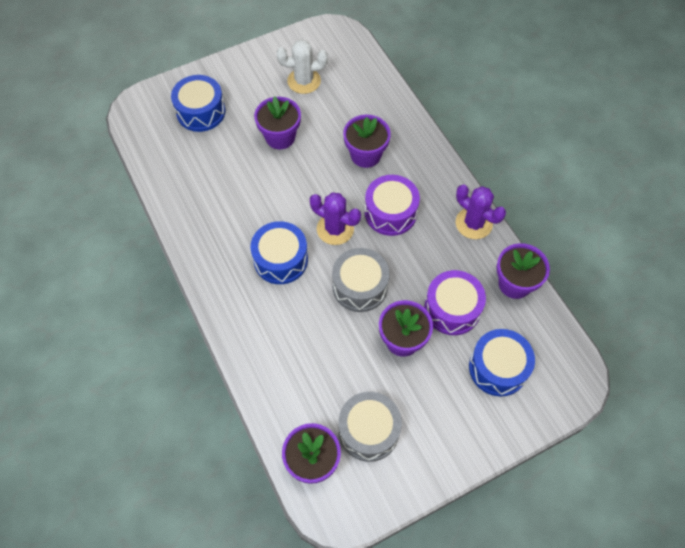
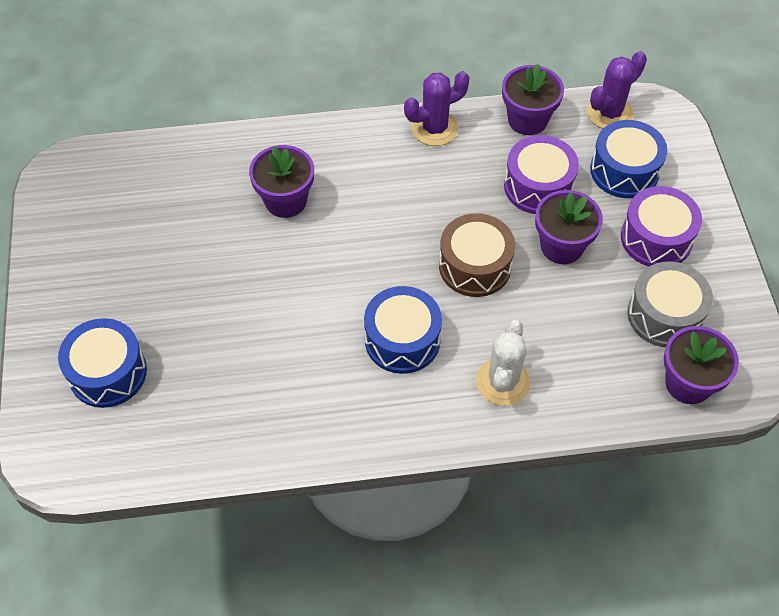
camera: 70 degrees left, 5 degrees down
purple flower pot [254,96,301,149] -> none
white cactus [276,40,328,94] -> white cactus moved to [476,320,531,406]
purple cactus [310,192,361,245] -> purple cactus moved to [587,51,647,129]
grey drum [332,248,390,312] -> brown drum [439,213,515,297]
purple drum [365,175,420,236] -> purple drum moved to [621,186,702,266]

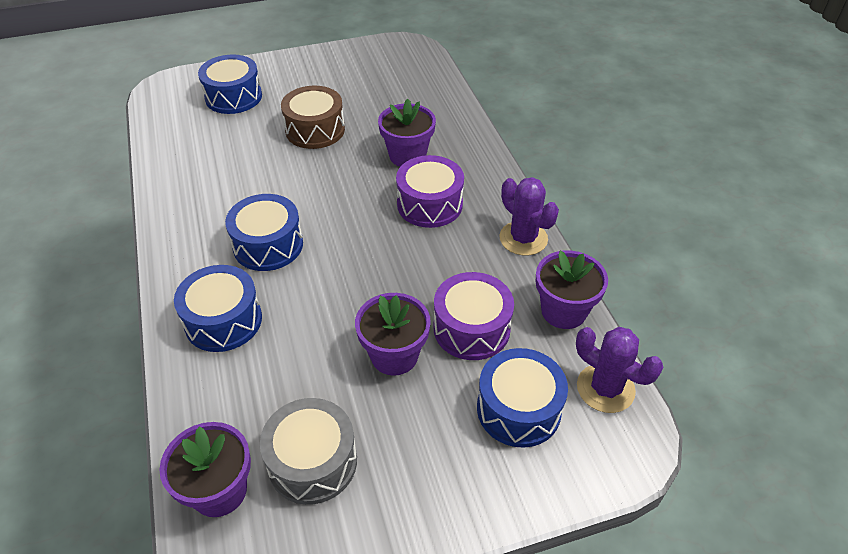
camera: 80 degrees right, 10 degrees down
brown drum [439,213,515,297] -> brown drum moved to [281,86,345,149]
white cactus [476,320,531,406] -> blue drum [174,265,262,352]
purple drum [621,186,702,266] -> purple drum moved to [396,155,464,228]

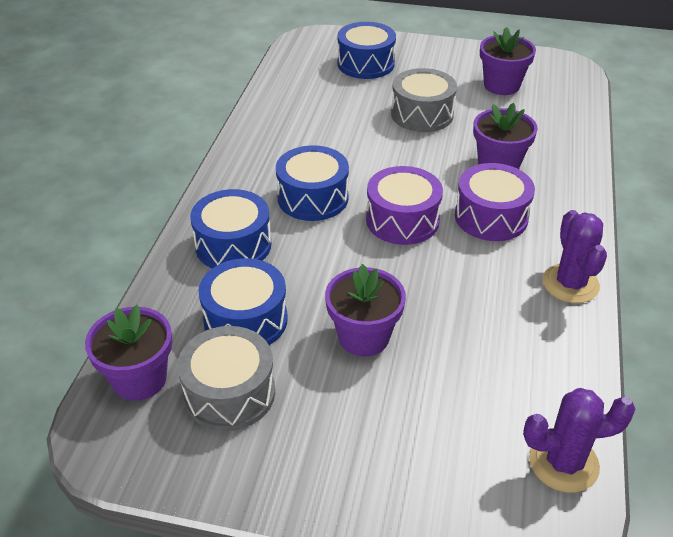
camera: 30 degrees right, 5 degrees down
brown drum [281,86,345,149] -> grey drum [391,68,457,132]
purple drum [434,272,514,360] -> purple drum moved to [366,166,443,245]
blue drum [477,348,568,448] -> blue drum moved to [199,258,288,345]
purple flower pot [536,250,608,329] -> purple flower pot moved to [480,27,536,95]
purple cactus [576,327,663,413] -> purple cactus turned 75 degrees counterclockwise [523,388,635,493]

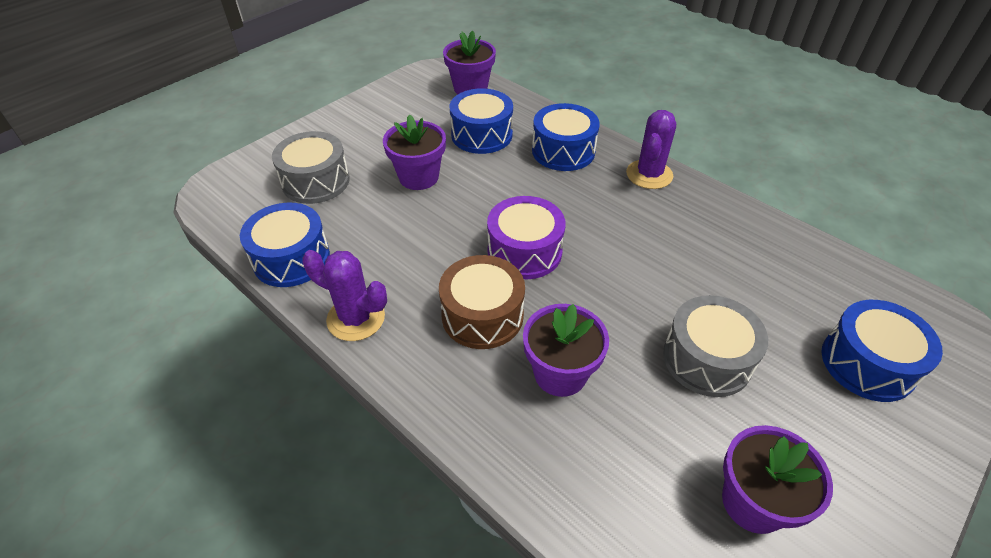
camera: 120 degrees right, 5 degrees up
grey drum [177,326,275,431] -> grey drum moved to [272,131,350,204]
blue drum [276,145,349,221] -> blue drum moved to [240,203,330,287]
purple drum [455,163,535,241] -> brown drum [439,255,525,349]
purple cactus [523,388,635,493] -> purple cactus moved to [626,110,676,189]

